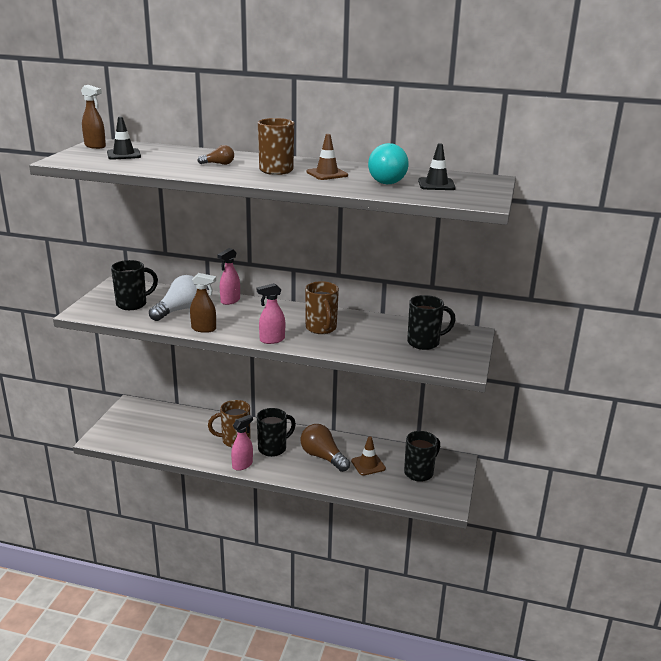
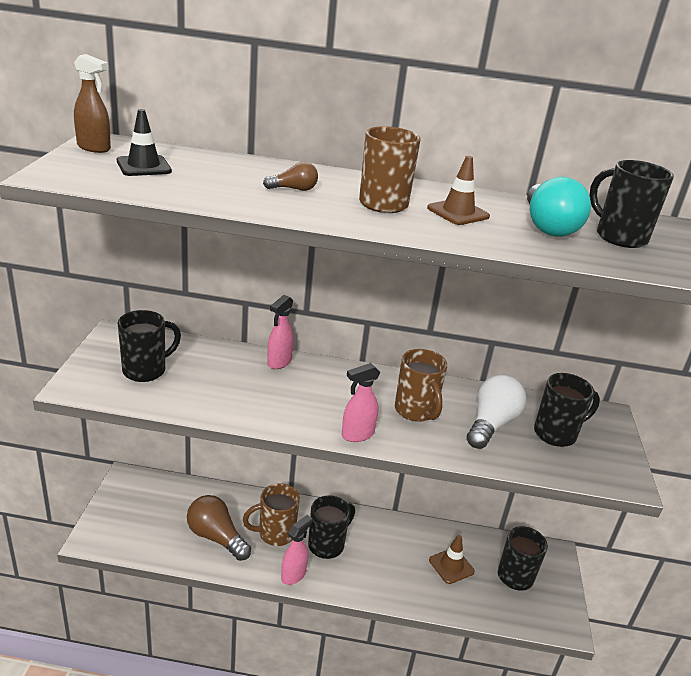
camera: 10 degrees left, 5 degrees up
white light bulb [149,275,197,321] -> white light bulb moved to [467,375,526,449]
brown spray bottle [190,273,216,333] -> none
brown light bulb [300,424,350,472] -> brown light bulb moved to [187,495,251,561]
black traffic cone [418,143,456,190] -> black mug [589,160,674,248]

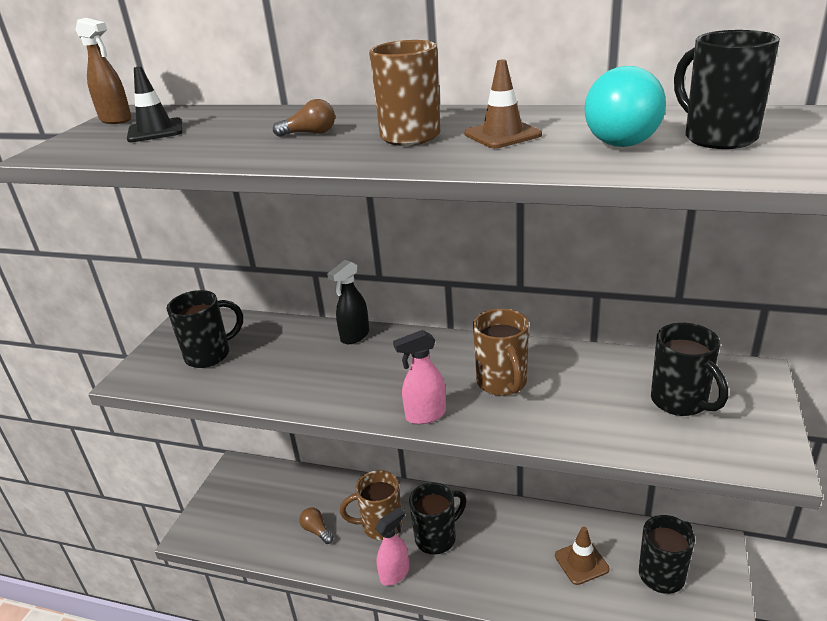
camera: 15 degrees right, 0 degrees up
brown light bulb [187,495,251,561] -> brown light bulb [300,507,333,544], size x0.51
pink spray bottle [267,295,294,369] -> black spray bottle [327,260,369,344]
white light bulb [467,375,526,449] -> none
black mug [534,373,600,447] -> black mug turned 75 degrees clockwise [651,323,728,416]

